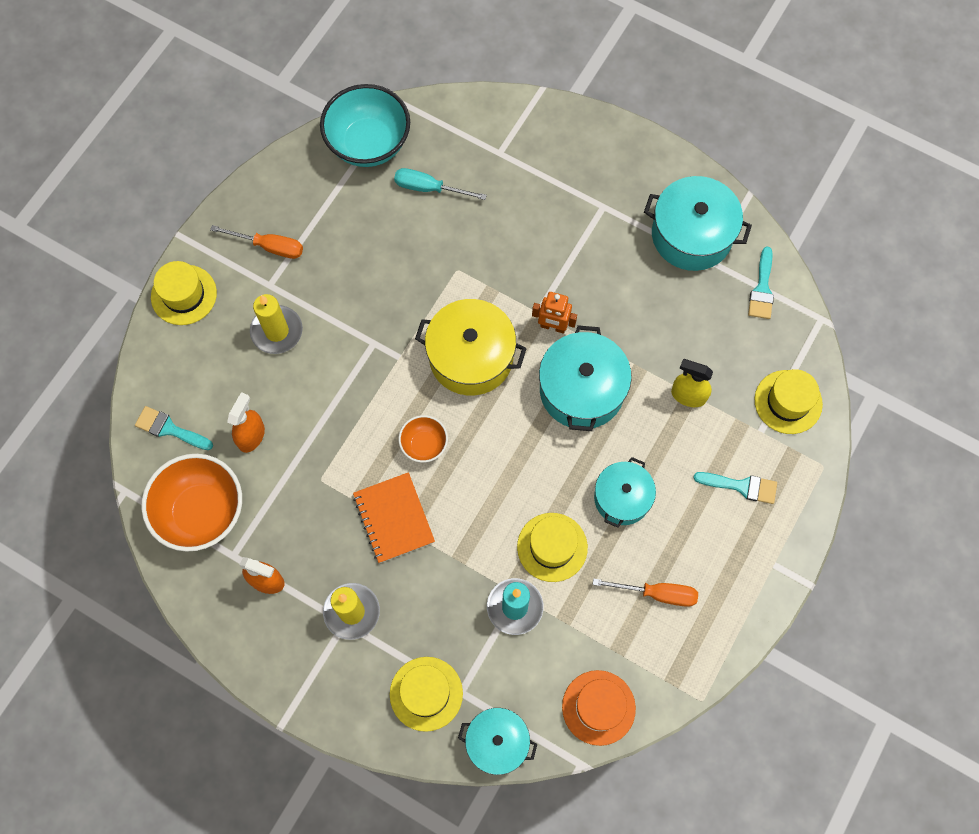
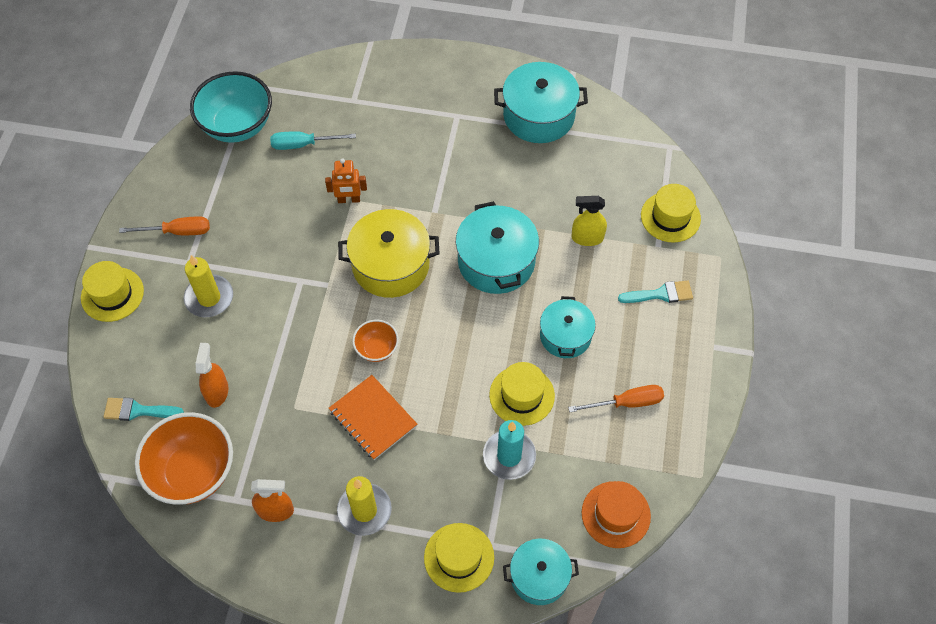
camera: 20 degrees left, 10 degrees down
orange robot [532,292,577,334] -> orange robot moved to [325,158,367,203]
turquoise brush [748,247,774,319] -> none

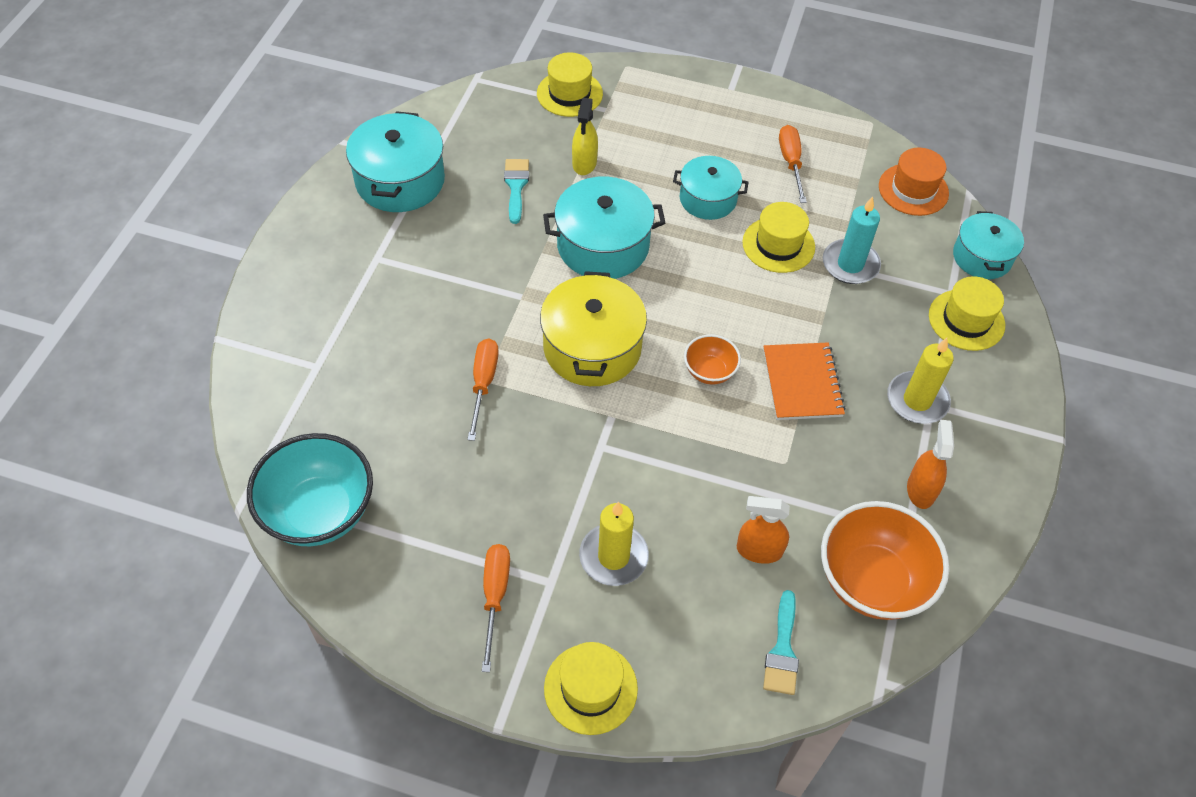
camera: 85 degrees left, 5 degrees down
turquoise screwdriver [270,131,356,150] -> none
orange robot [325,158,367,203] -> orange screwdriver [467,339,499,441]
orange notebook [328,375,417,460] -> orange notebook turned 60 degrees counterclockwise [763,342,846,420]
turquoise brush [618,280,693,303] -> turquoise brush moved to [504,159,529,224]

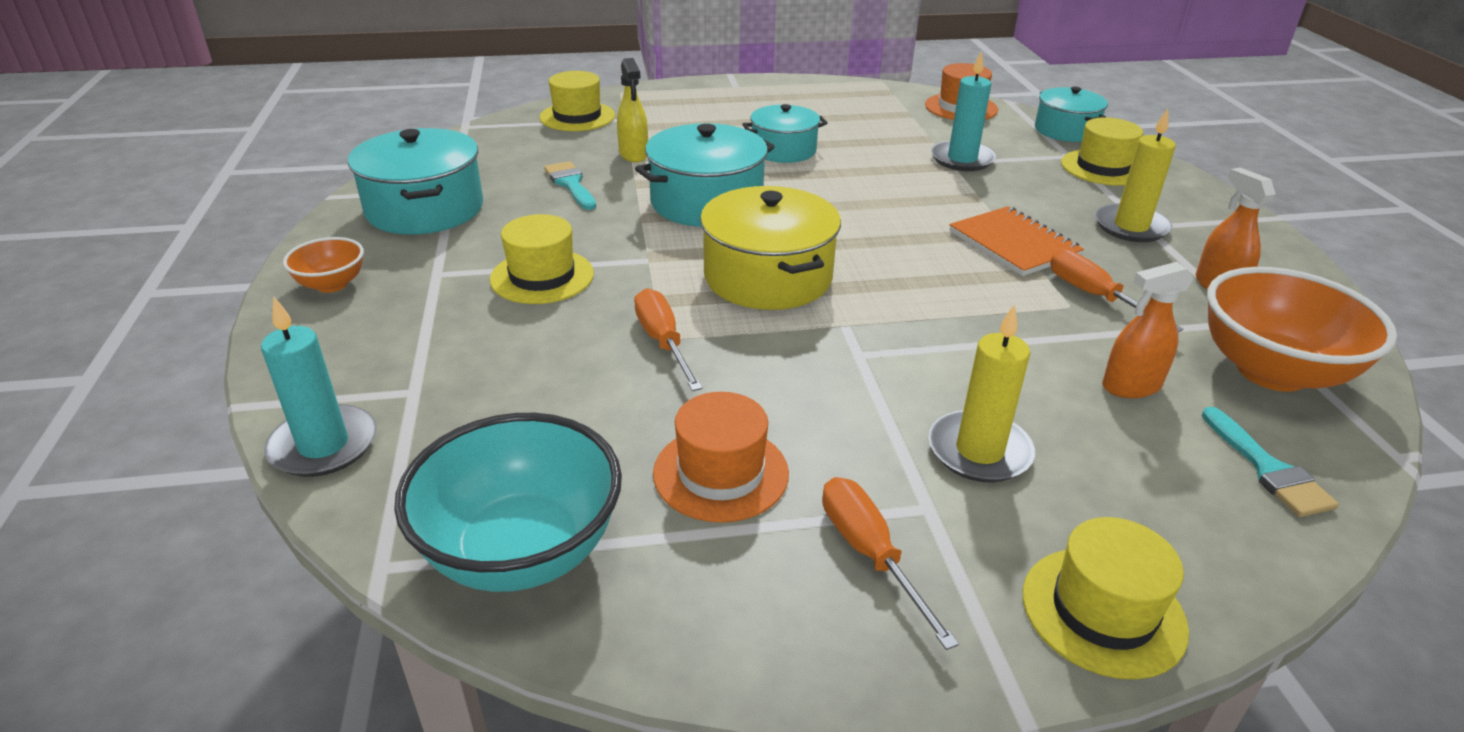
camera: 25 degrees left, 20 degrees down
orange bowl [684,334,741,385] -> orange bowl moved to [283,237,364,293]
yellow hat [742,202,815,273] -> yellow hat moved to [490,214,594,304]
orange screwdriver [779,125,807,203] -> orange screwdriver moved to [1050,249,1184,332]
none -> turquoise candle [261,297,376,477]
none -> orange hat [653,392,789,523]

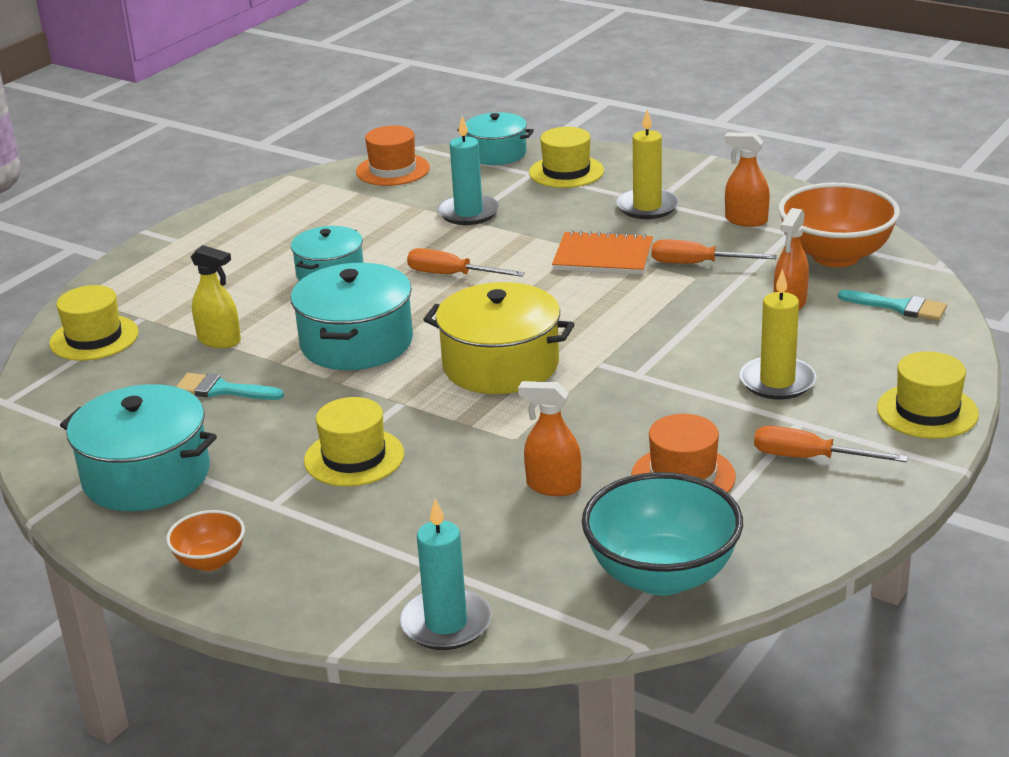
camera: 45 degrees left, 5 degrees down
orange screwdriver [634,288,703,391] -> orange screwdriver moved to [407,248,525,277]
none -> orange spray bottle [518,381,581,496]

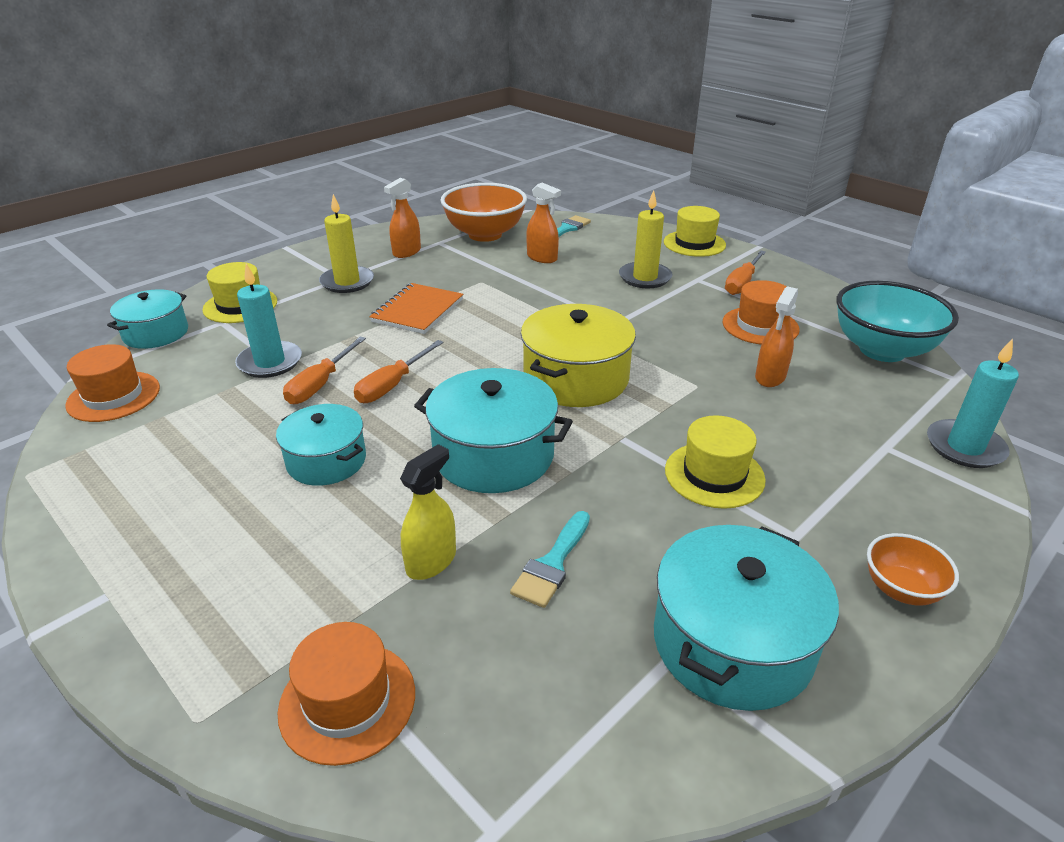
camera: 80 degrees left, 5 degrees up
yellow hat [49,285,139,361] -> orange hat [278,622,415,766]
orange screwdriver [652,239,777,264] -> orange screwdriver moved to [283,336,366,404]

